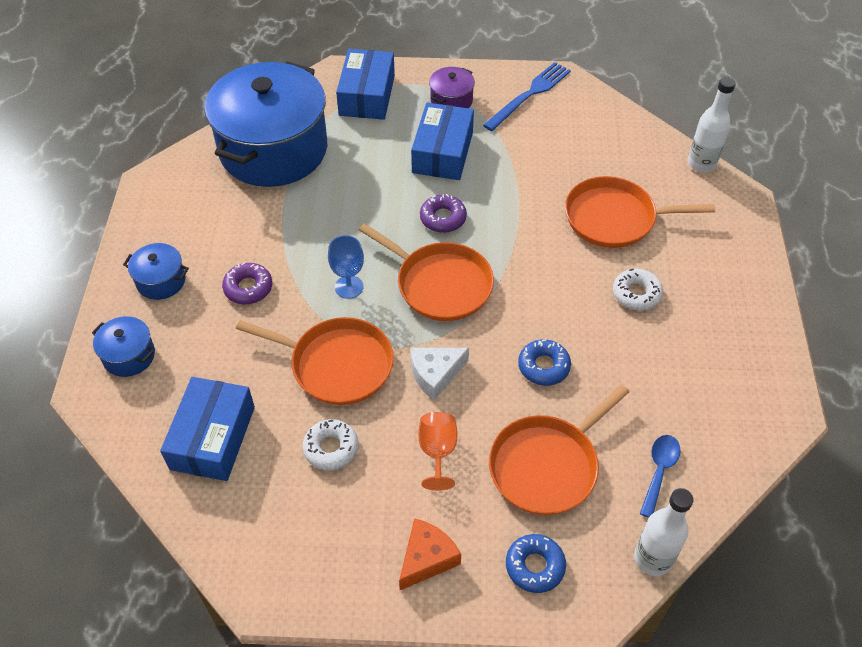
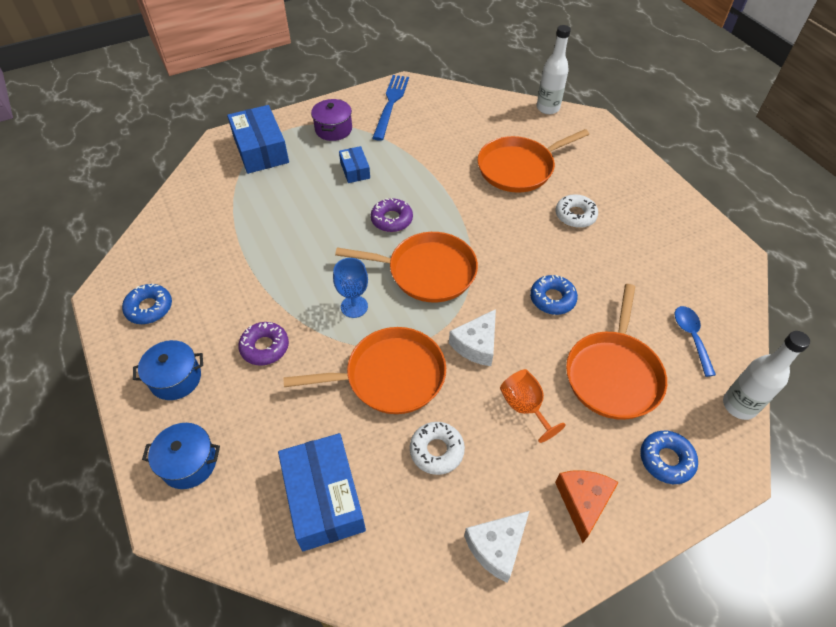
camera: 30 degrees left, 0 degrees up
blue pot [204,61,327,187] -> none
blue box [411,103,474,180] -> blue box [339,146,370,183], size x0.53
none -> blue donut [122,284,172,324]
none -> white cheese [464,511,529,583]

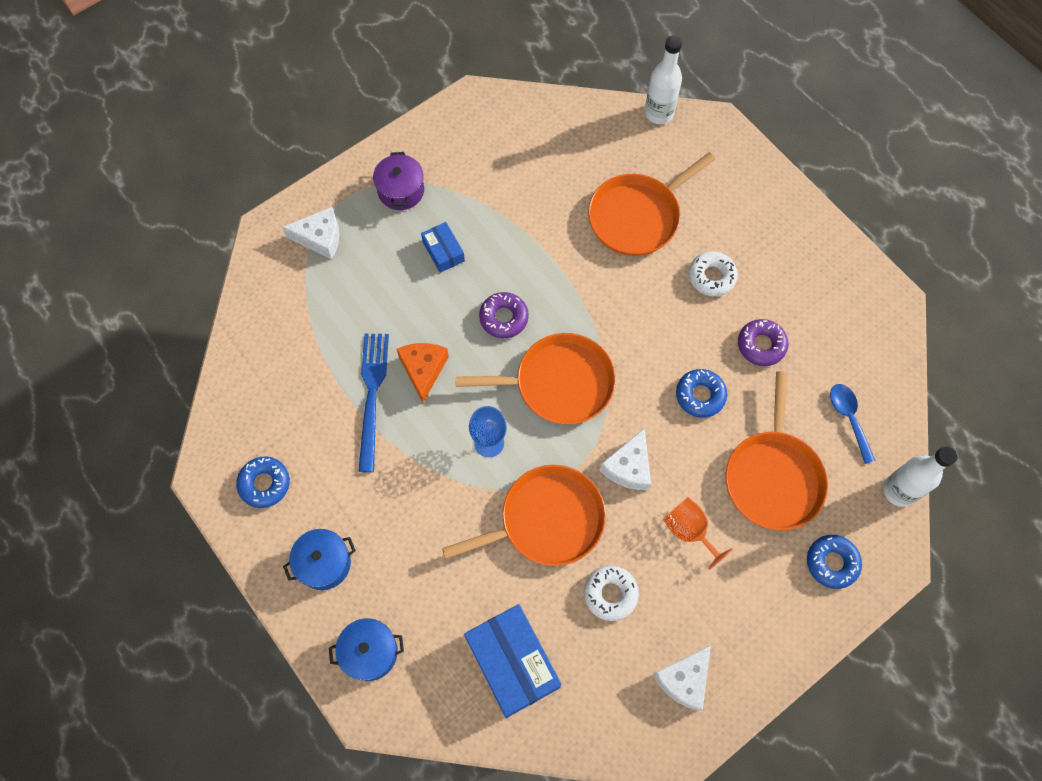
camera: 10 degrees left, 15 degrees up
blue box [227,105,289,174] -> white cheese [282,207,339,260]
purple donut [238,322,289,366] -> purple donut moved to [738,319,788,366]
blue fork [373,75,409,141] -> blue fork moved to [358,334,389,473]
orange cheese [555,470,619,543] -> orange cheese moved to [397,343,449,403]

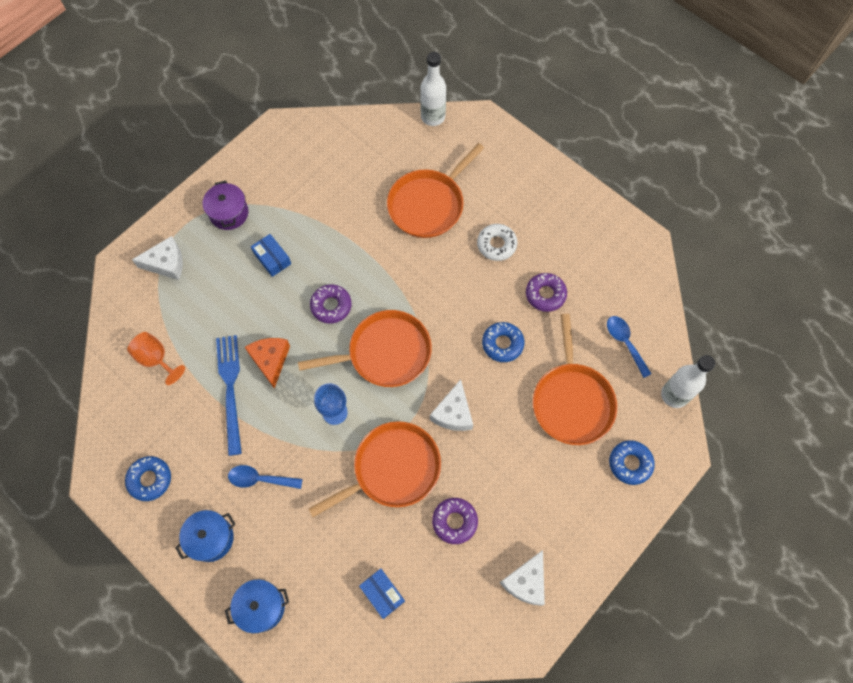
camera: 10 degrees left, 0 degrees up
blue box [464,604,562,718] -> blue box [359,568,405,619], size x0.53
white donut [584,566,639,621] -> purple donut [432,498,478,544]
orange goblet [663,497,733,570] -> orange goblet moved to [127,332,185,385]
none -> blue spoon [228,465,303,489]

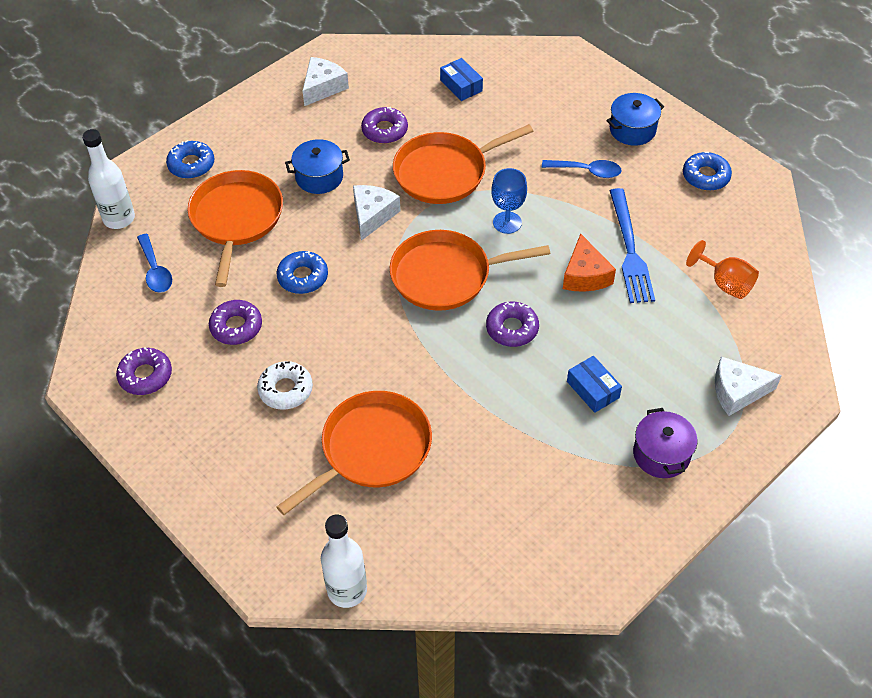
camera: 175 degrees left, 15 degrees down
blue pot [225,579,289,634] -> blue pot moved to [285,139,350,194]
none -> purple donut [116,347,172,395]

